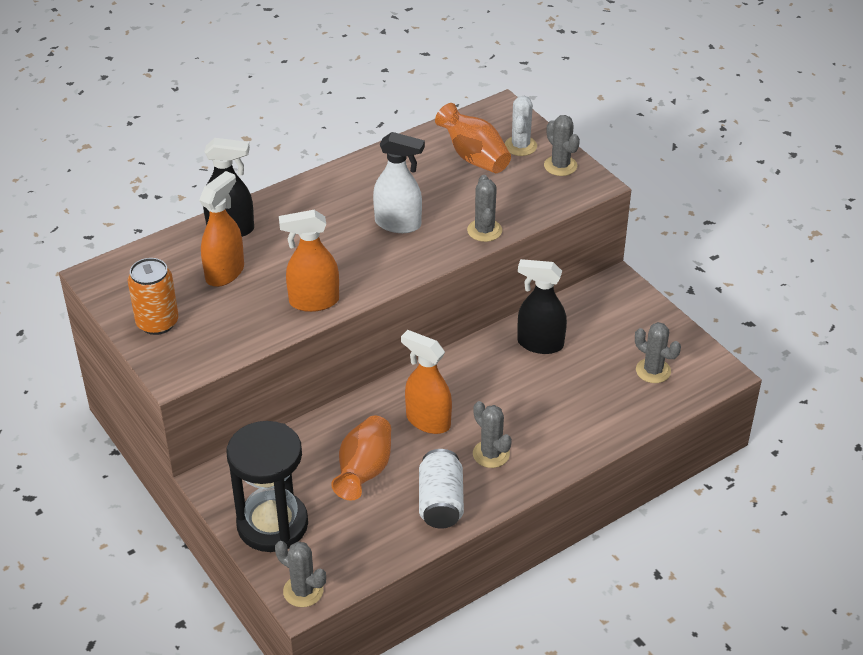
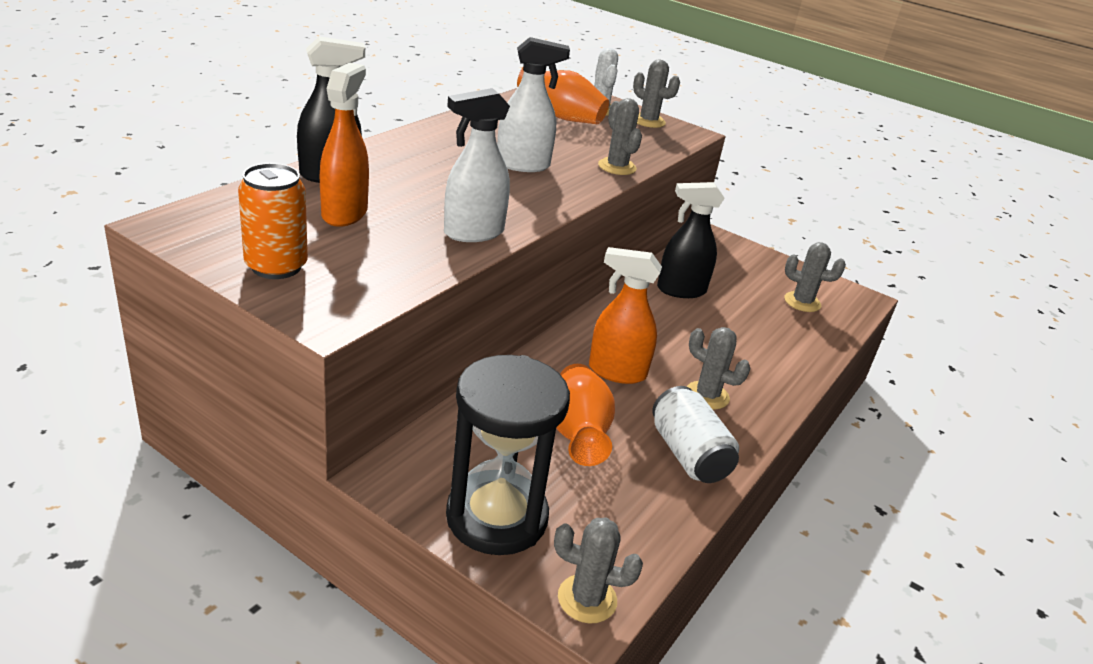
camera: 25 degrees left, 10 degrees down
orange spray bottle [279,210,339,312] -> white spray bottle [444,88,510,242]

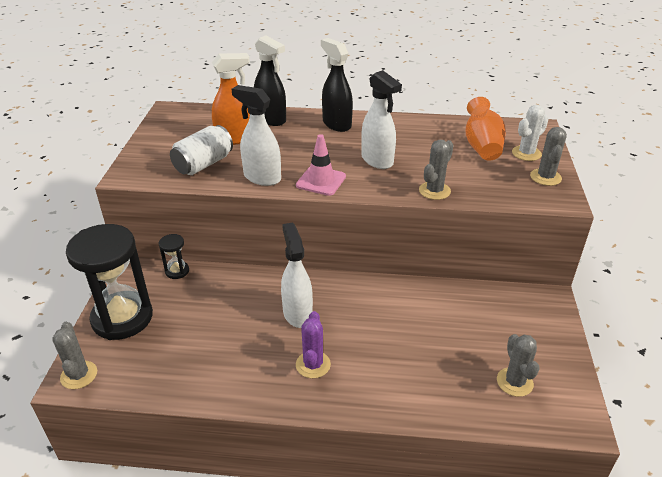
camera: 65 degrees right, 5 degrees up
orange can [238,163,308,279] -> none
orange vase [556,364,615,466] -> none
orange spray bottle [589,247,662,384] -> white spray bottle [281,222,313,328]
white can [652,386,739,483] -> white can moved to [170,125,233,175]
black spray bottle [657,182,725,298] -> black spray bottle moved to [321,38,353,132]
grey cactus [687,327,751,410] -> purple cactus [296,311,331,378]
none -> black hourglass [159,234,189,279]
none -> pink traffic cone [296,134,346,196]

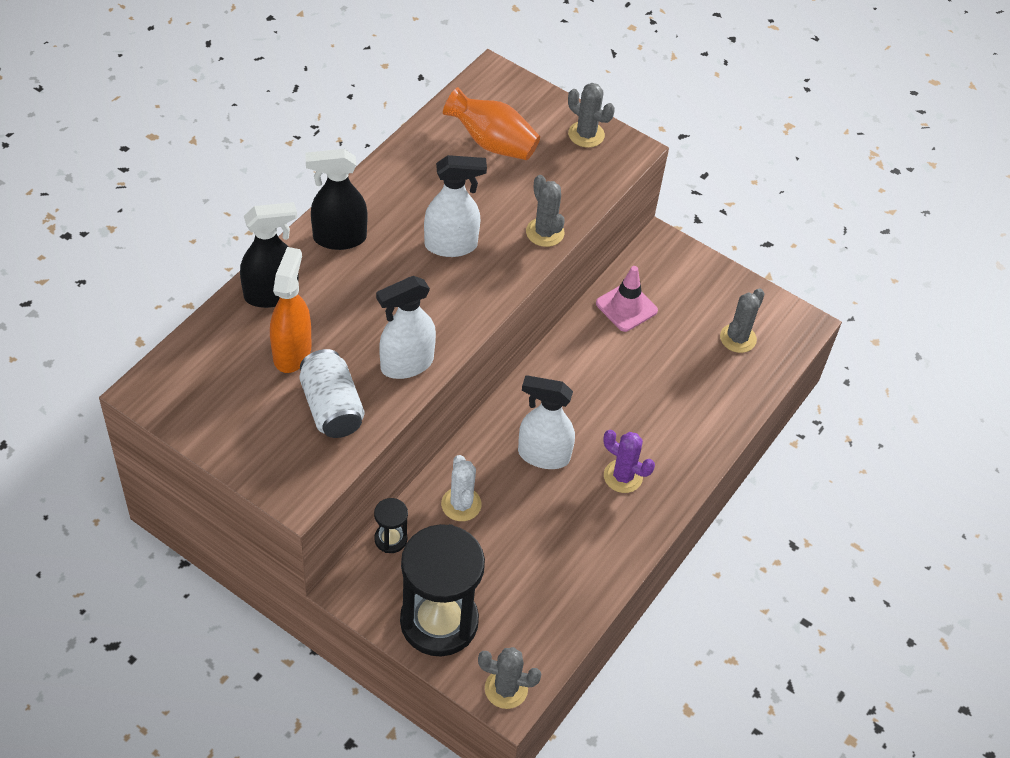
camera: 65 degrees left, 15 degrees up
pink traffic cone [296,134,346,196] -> pink traffic cone moved to [596,266,658,332]
grey cactus [497,334,540,397] -> grey cactus turned 75 degrees counterclockwise [720,288,765,353]
white cactus [512,105,548,161] -> white cactus moved to [441,455,482,521]

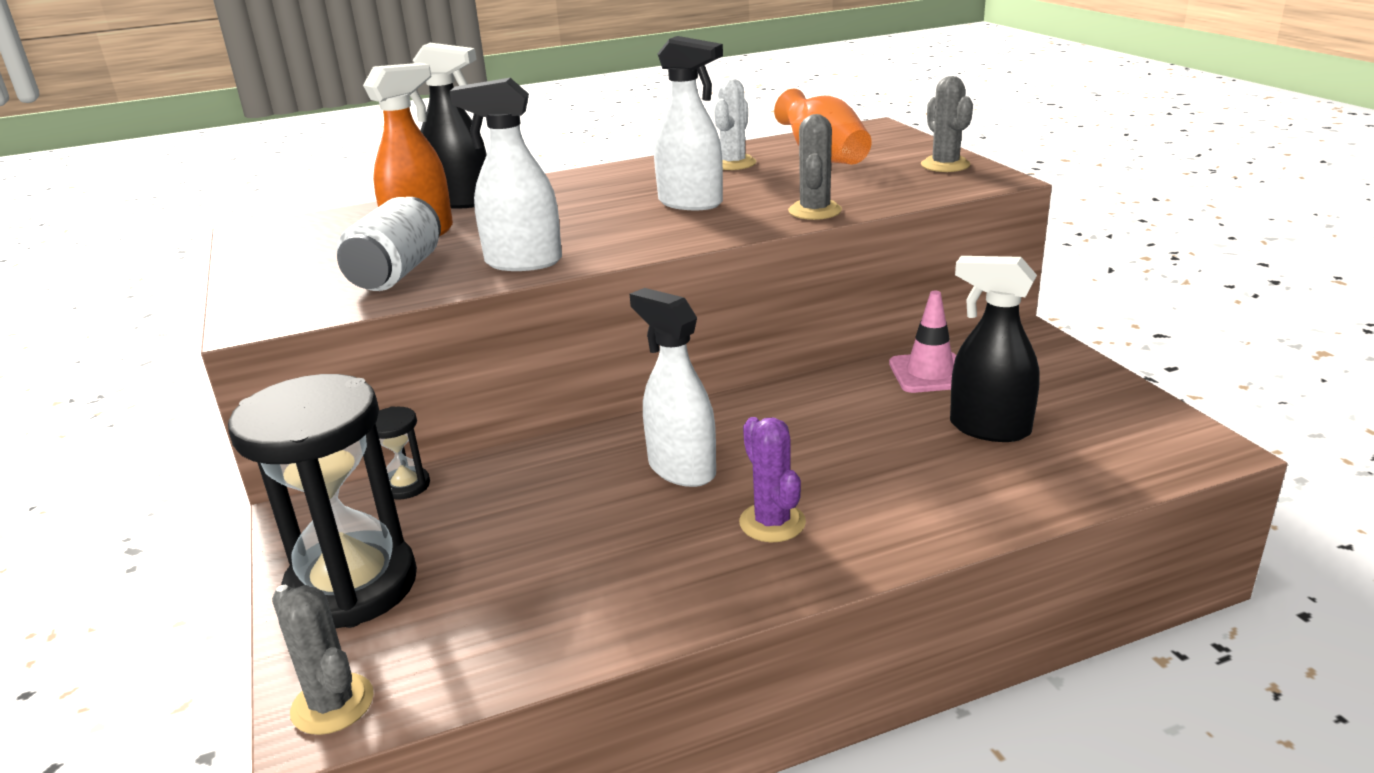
camera: 40 degrees right, 25 degrees down
black spray bottle [305,149,367,250] -> black spray bottle moved to [950,256,1040,442]
white cactus [441,455,482,521] -> white cactus moved to [714,78,756,170]
grey cactus [720,288,765,353] -> none

